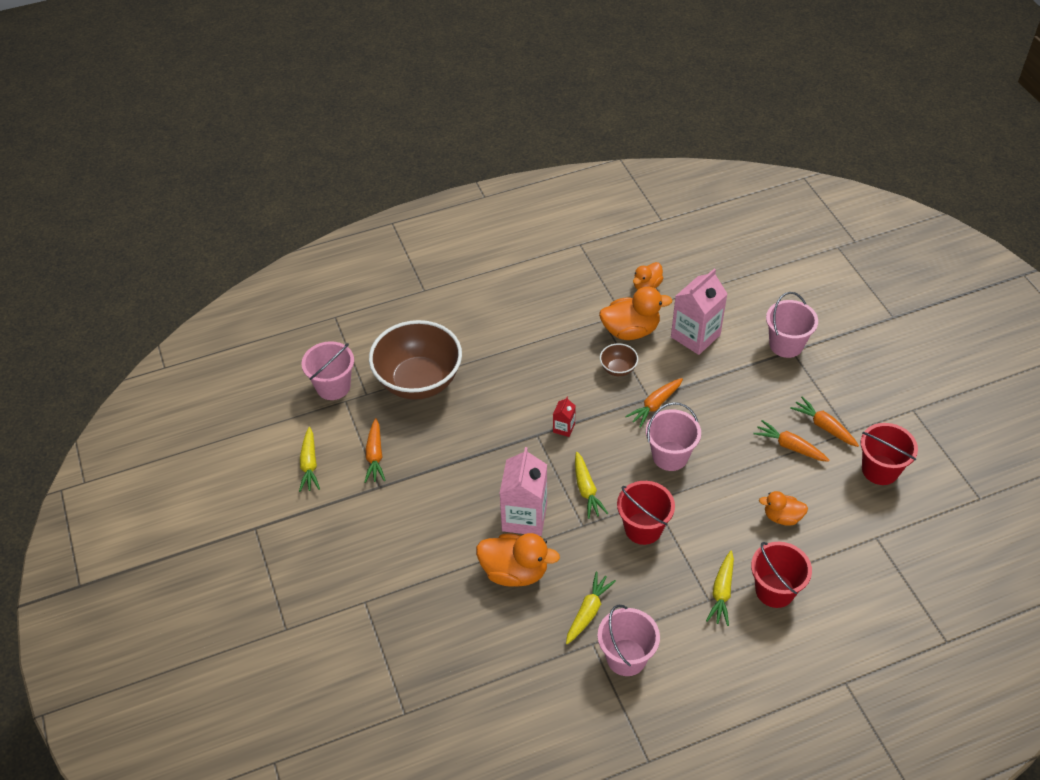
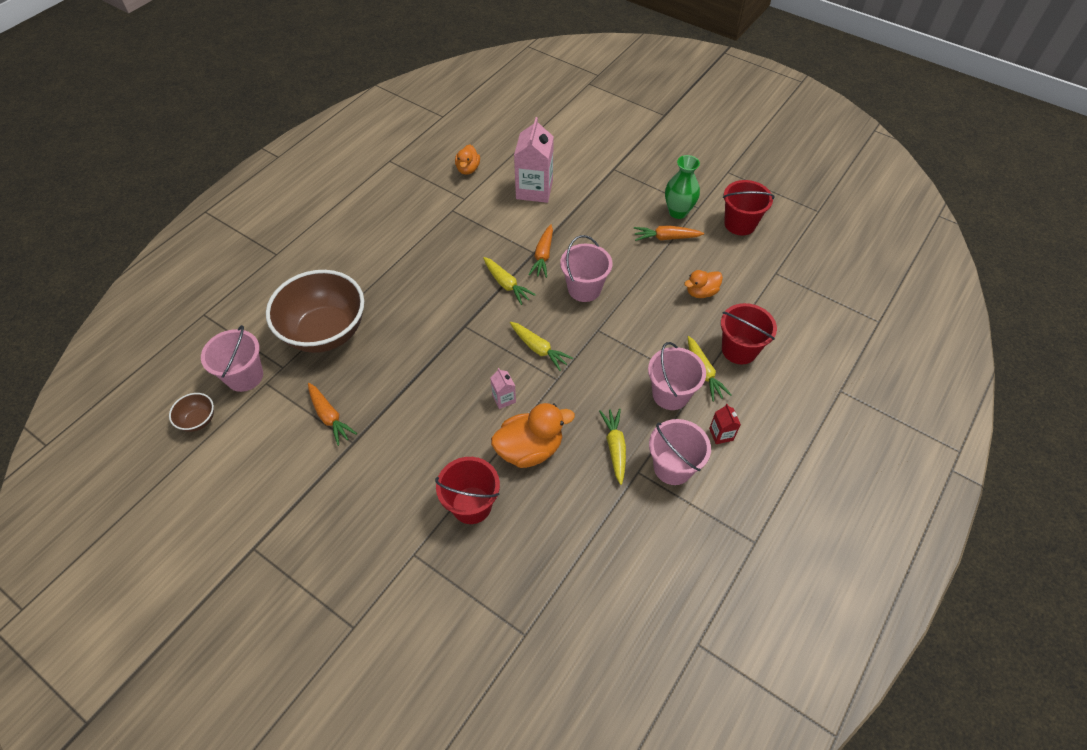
camera: 35 degrees left, 5 degrees up
yellow carrot [299,427,320,492] -> yellow carrot moved to [483,257,536,305]
pink carton [499,447,547,536] -> pink carton [490,368,516,409], size x0.47
red carton [553,397,576,437] -> red carton moved to [709,404,741,444]
orange duck [599,287,672,340] -> none
brown bowl [600,343,638,376] -> brown bowl moved to [169,393,214,432]
red bucket [617,481,675,545] -> red bucket moved to [435,457,500,524]
pink bucket [766,292,818,358] -> pink bucket moved to [648,342,706,410]
orange carrot [790,397,859,447] -> green vase [665,155,700,219]

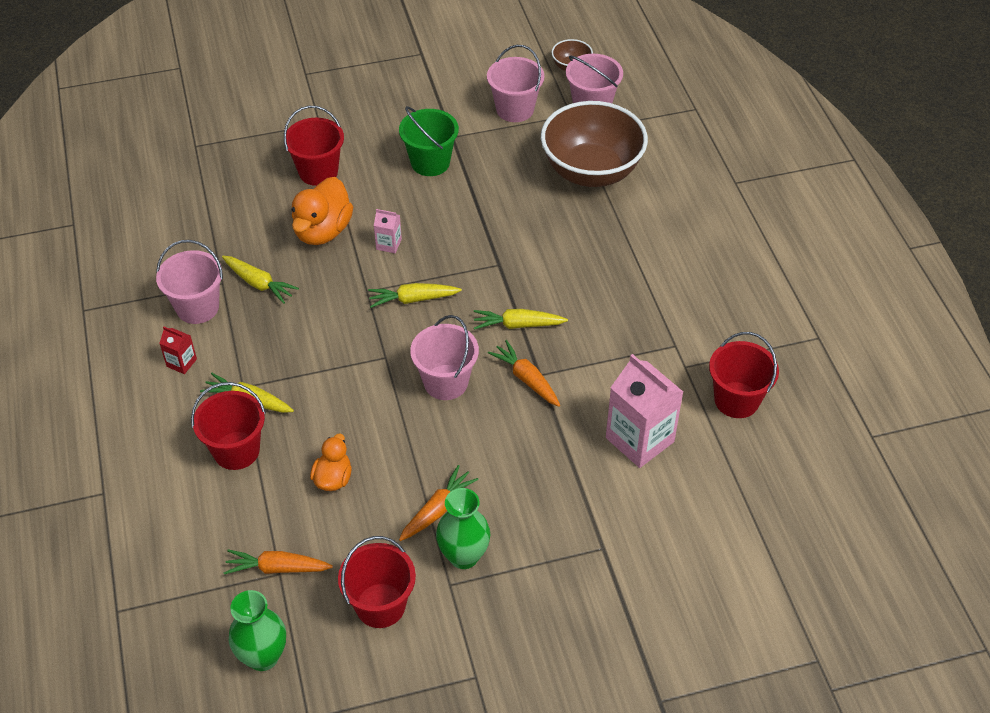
camera: 130 degrees right, 5 degrees down
orange carrot [308,383,357,446] -> orange carrot moved to [224,549,333,574]
orange duck [455,144,480,175] -> red bucket [709,332,779,418]
pink bucket [648,342,706,410] -> pink bucket moved to [487,45,544,122]
none -> green vase [229,590,286,671]
none -> green bucket [399,106,459,176]

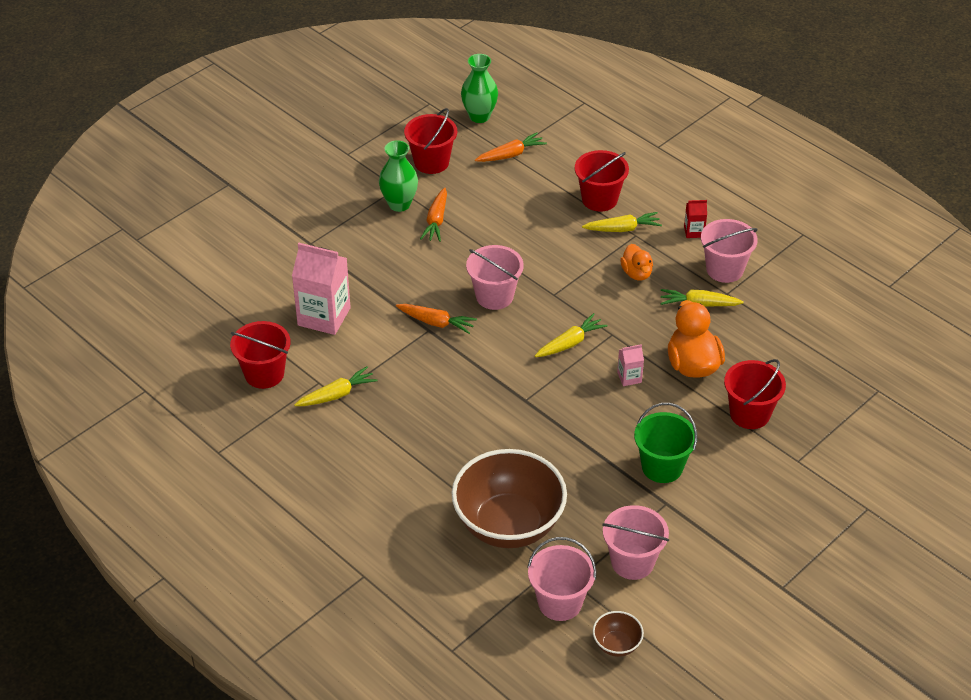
camera: 150 degrees right, 5 degrees down
orange duck [310,434,352,491] -> orange duck moved to [620,244,653,281]
yellow carrot [474,309,568,330] -> yellow carrot moved to [294,366,377,406]

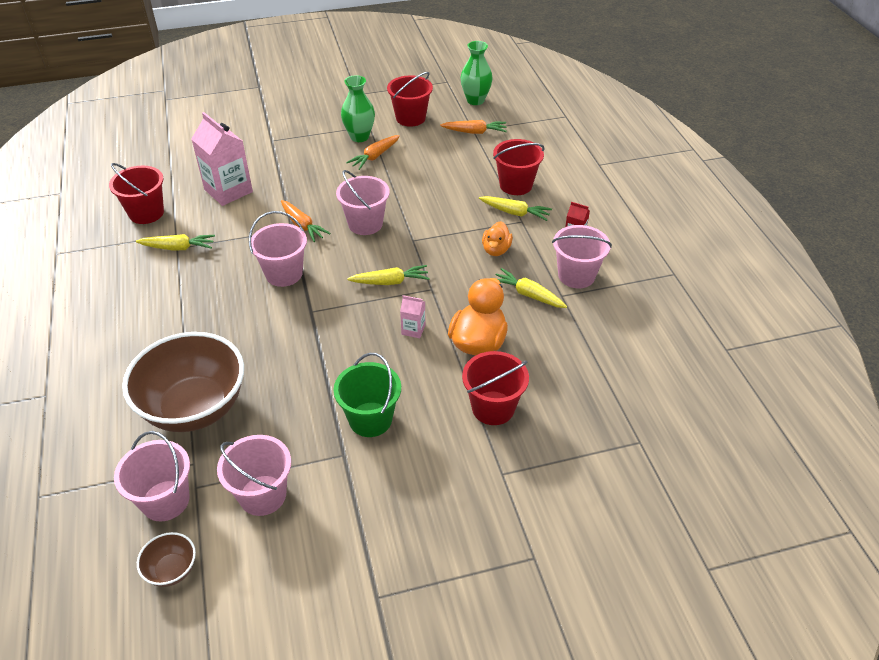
camera: 30 degrees right, 0 degrees up
none -> pink bucket [249,211,307,287]

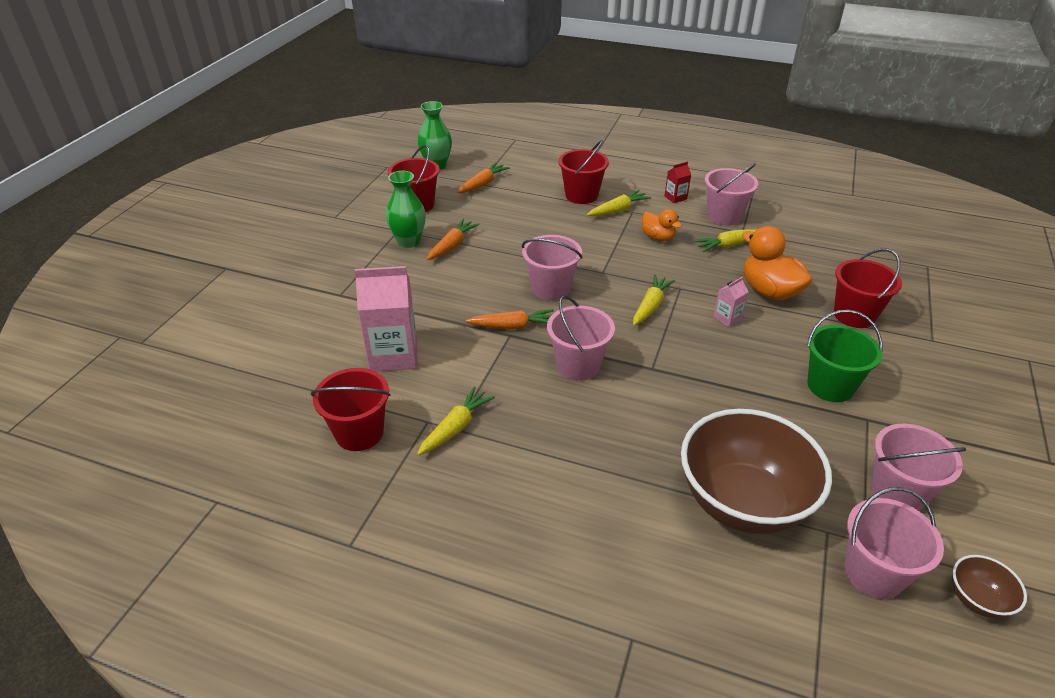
camera: 55 degrees left, 5 degrees down
orange carrot [346,135,400,170] -> orange carrot turned 135 degrees counterclockwise [427,219,480,260]

